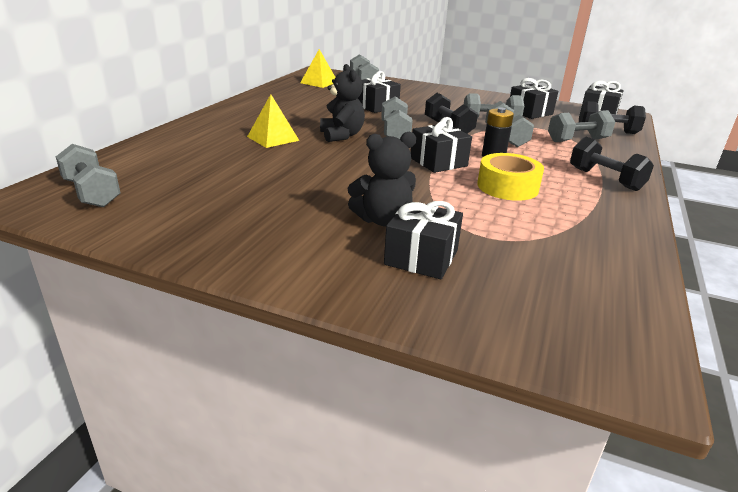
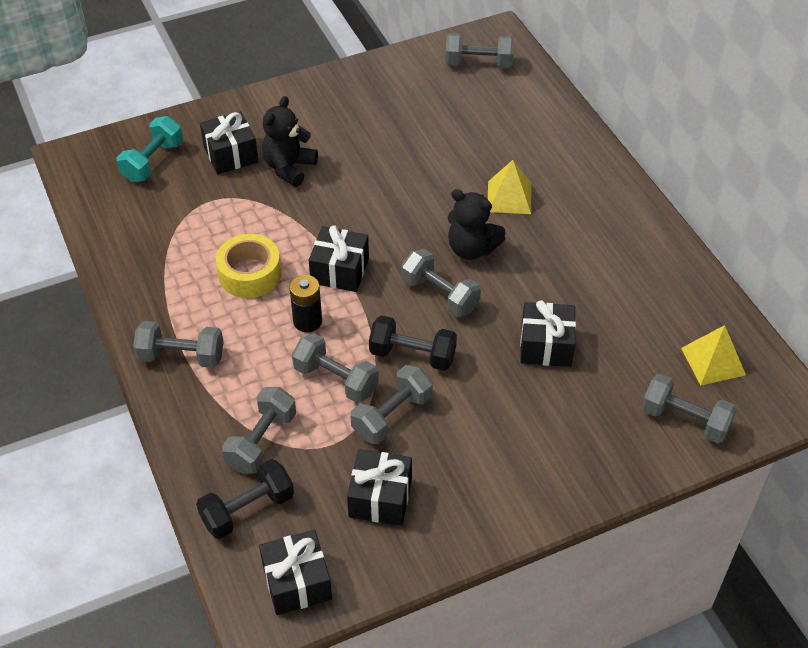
camera: 135 degrees right, 20 degrees up
black dumbbell [570,137,654,191] -> grey dumbbell [133,321,224,368]
none -> turquoise dumbbell [117,116,183,182]

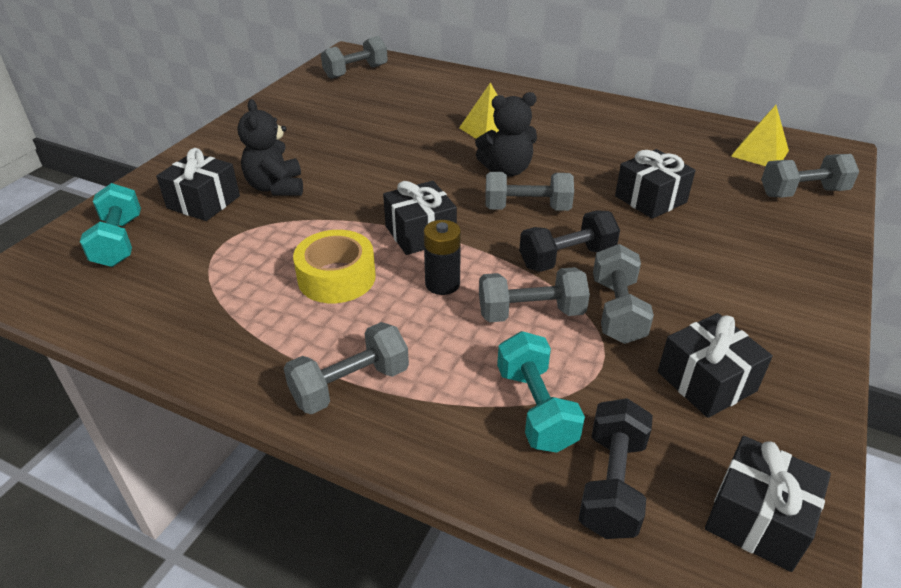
camera: 40 degrees left, 10 degrees down
grey dumbbell [222,387,296,474] -> turquoise dumbbell [497,331,585,453]

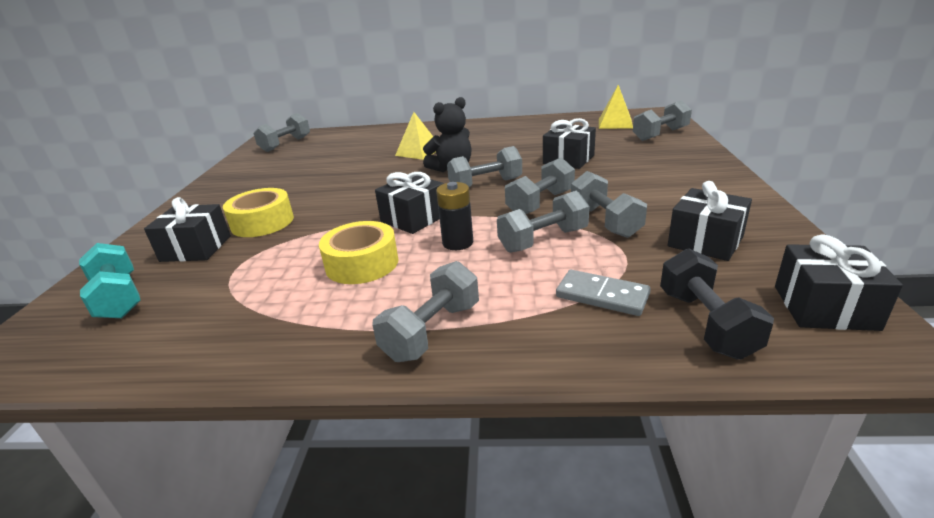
camera: 20 degrees left, 10 degrees down
black teddy bear [237,99,303,196] -> yellow tape [223,188,294,237]
turquoise dumbbell [497,331,585,453] -> grey domino [556,270,651,316]
black dumbbell [519,210,620,272] -> grey dumbbell [505,157,575,214]

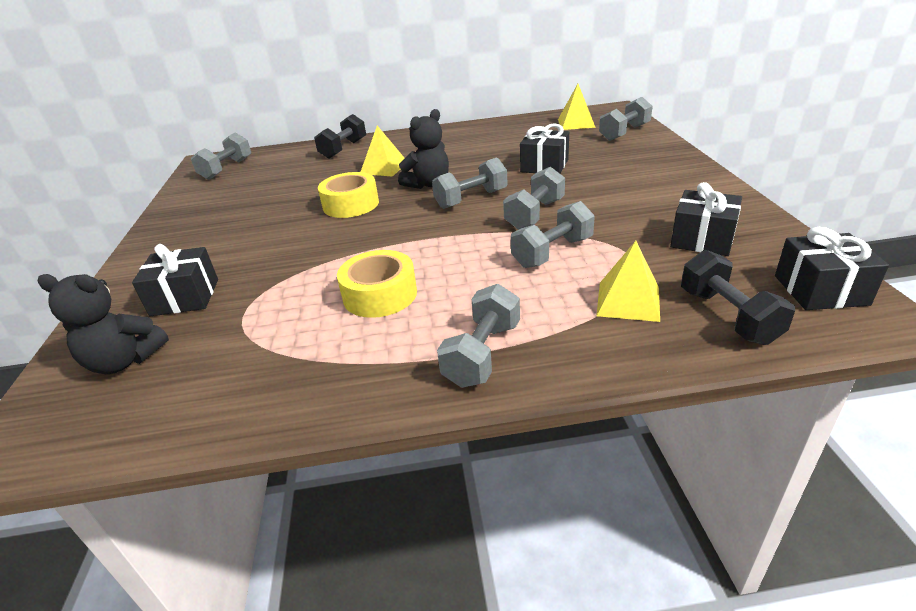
camera: 10 degrees left, 5 degrees up
turquoise dumbbell [79,243,140,318] -> black teddy bear [37,274,169,374]
yellow tape [223,188,294,237] -> yellow tape moved to [318,172,379,218]
black gift [375,172,444,234] -> none
black battery [436,182,473,250] -> none
grey domino [556,270,651,316] -> yellow pyramid [596,241,660,322]
grey dumbbell [571,171,647,238] -> none
none -> black dumbbell [314,114,366,159]

